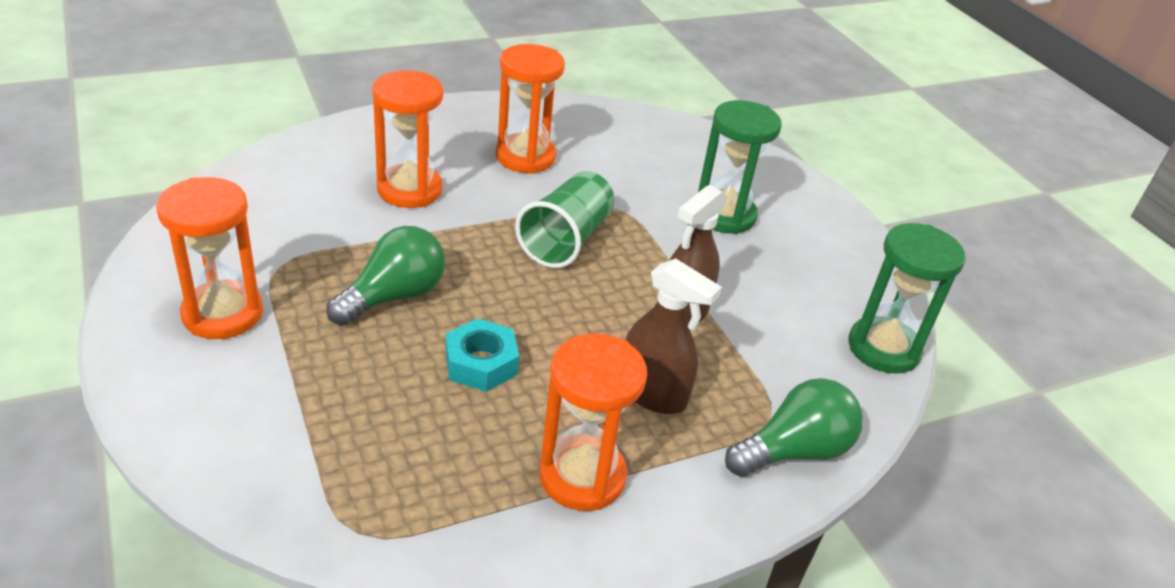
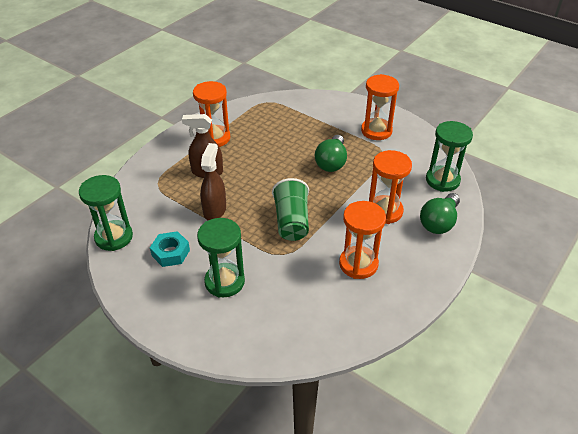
camera: 155 degrees right, 5 degrees up
turquoise nut [445,318,519,392] -> turquoise nut moved to [150,231,190,267]
green light bulb [725,378,863,477] -> green light bulb moved to [420,193,460,234]
none -> green hourglass [426,121,473,192]

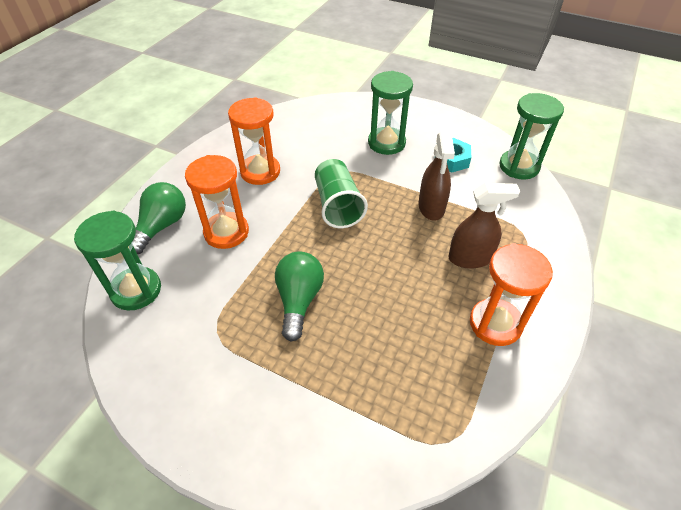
camera: 170 degrees right, 5 degrees up
orange hourglass [361,74,399,140] -> none

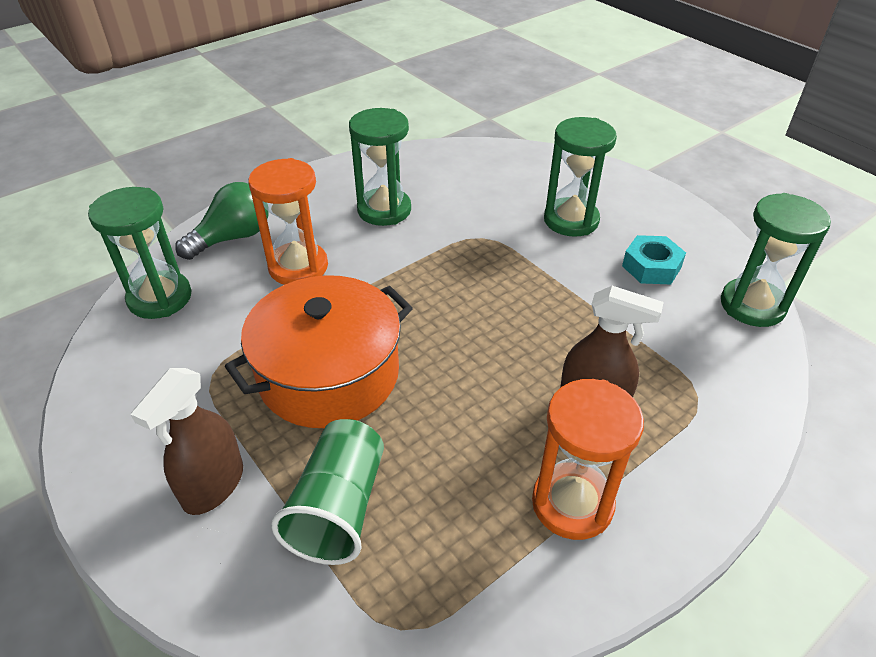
camera: 25 degrees right, 5 degrees down
orange hourglass [228,97,280,185] -> green hourglass [349,108,411,226]
green light bulb [275,252,324,341] -> orange pot [225,275,413,428]
green cup [315,159,368,228] -> green cup moved to [271,419,384,565]
brown spray bottle [419,131,455,221] -> brown spray bottle moved to [131,368,243,515]

